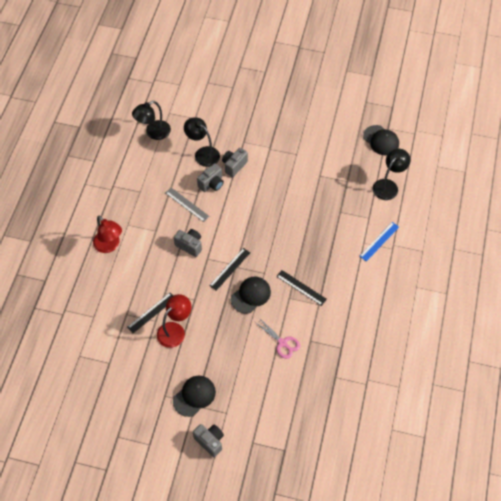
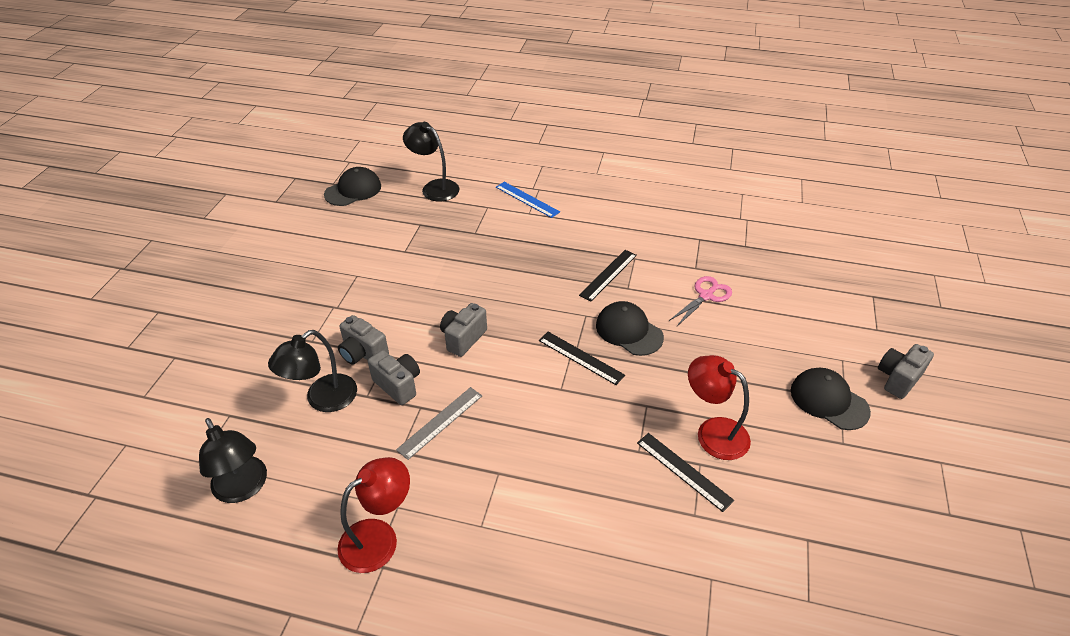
camera: 90 degrees left, 15 degrees down
red lamp [93,216,122,253] -> red lamp moved to [337,457,410,573]
grey camera [174,229,202,257] -> grey camera moved to [440,303,487,357]

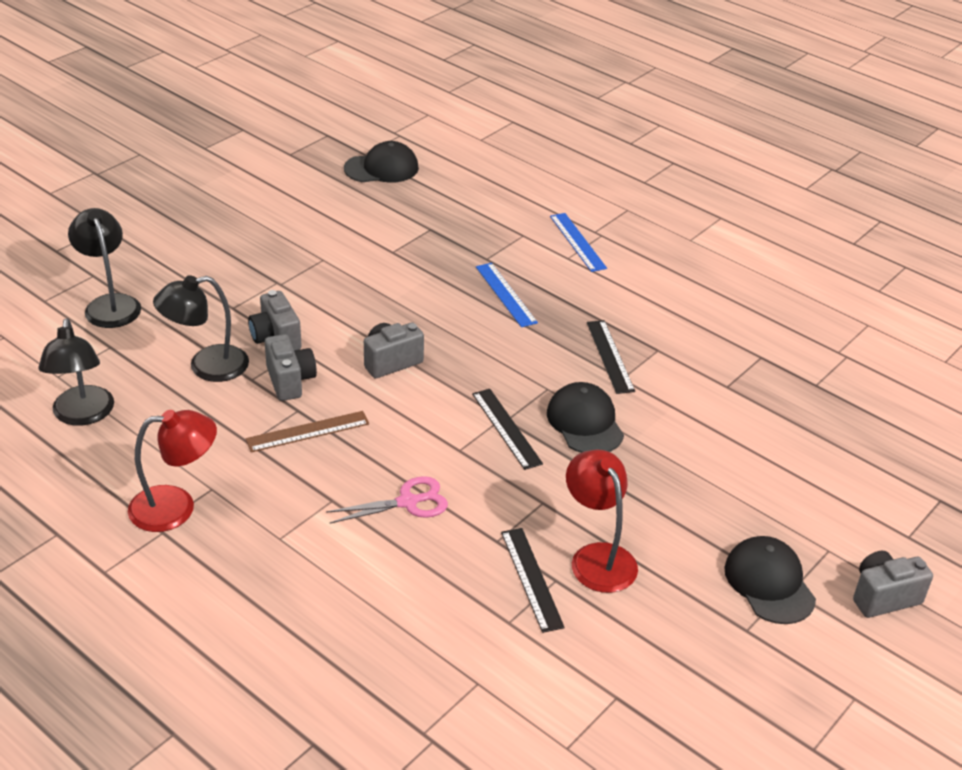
camera: 25 degrees right, 5 degrees down
grey ruler [396,387,482,460] -> brown ruler [245,411,369,452]
black lamp [403,122,460,201] -> black lamp moved to [68,208,141,328]
black ruler [579,250,637,301] -> black ruler turned 75 degrees counterclockwise [587,320,635,394]
pink scissors [669,276,732,326] -> pink scissors moved to [326,476,448,523]
none -> blue ruler [476,263,538,327]

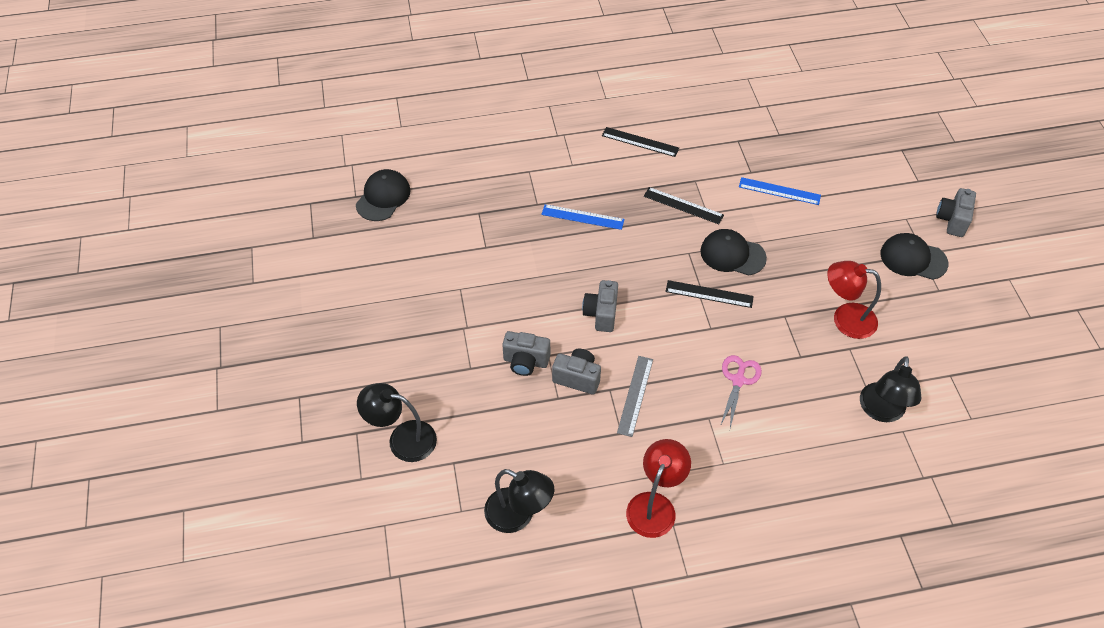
camera: 50 degrees left, 15 degrees up
black lamp [153,275,249,382] -> black lamp moved to [860,356,921,422]
brown ruler [245,411,369,452] -> grey ruler [617,356,653,437]
black ruler [501,528,565,633] -> black ruler moved to [602,127,679,157]
blue ruler [550,213,607,272] -> blue ruler moved to [739,177,821,205]

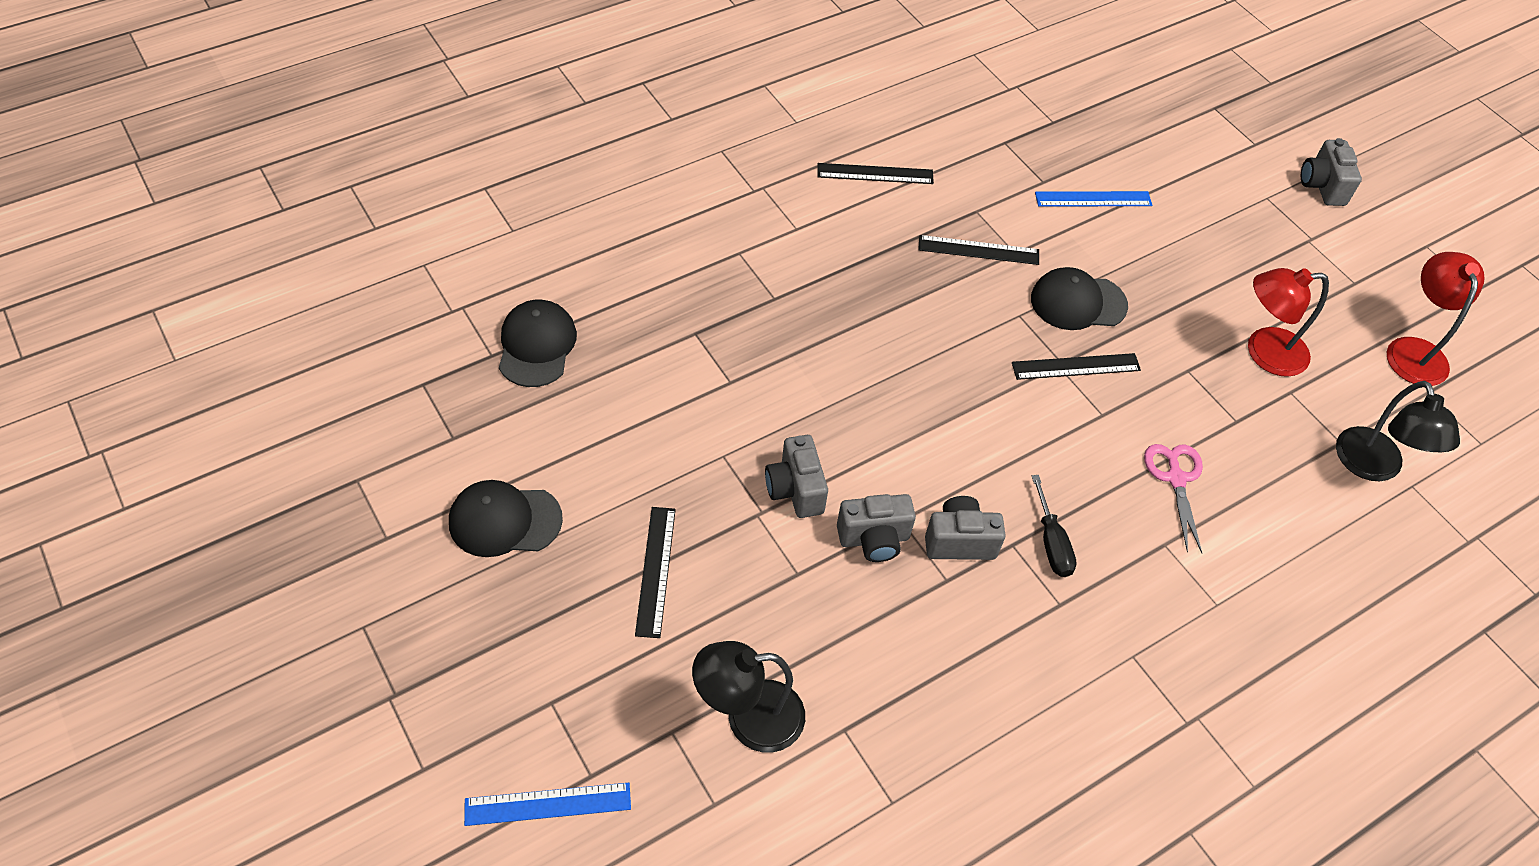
camera: 25 degrees left, 0 degrees up
black lamp [484,469,554,533] -> none
blue ruler [541,204,625,230] -> blue ruler moved to [464,783,631,826]
grey camera [582,280,618,332] -> grey camera moved to [765,435,828,518]
grey ruler [617,356,653,437] -> black screwdriver [1032,475,1077,577]
red lamp [626,439,691,538] -> red lamp moved to [1387,252,1484,386]
black cap [880,233,948,280] -> black cap moved to [449,480,563,557]
none -> black ruler [635,507,676,638]

